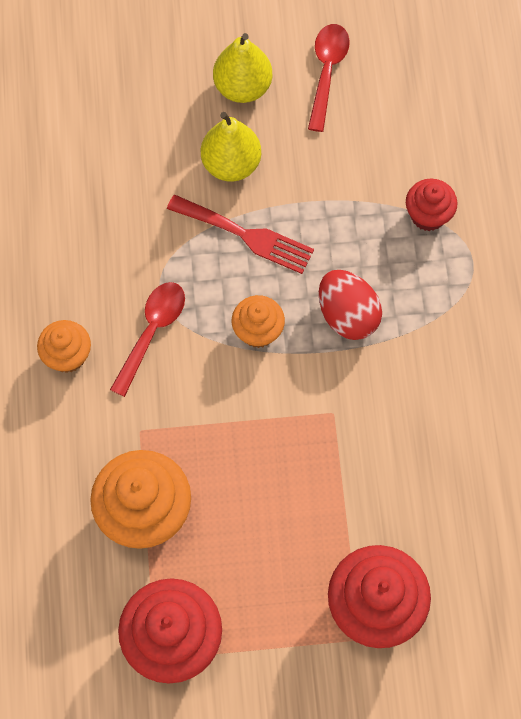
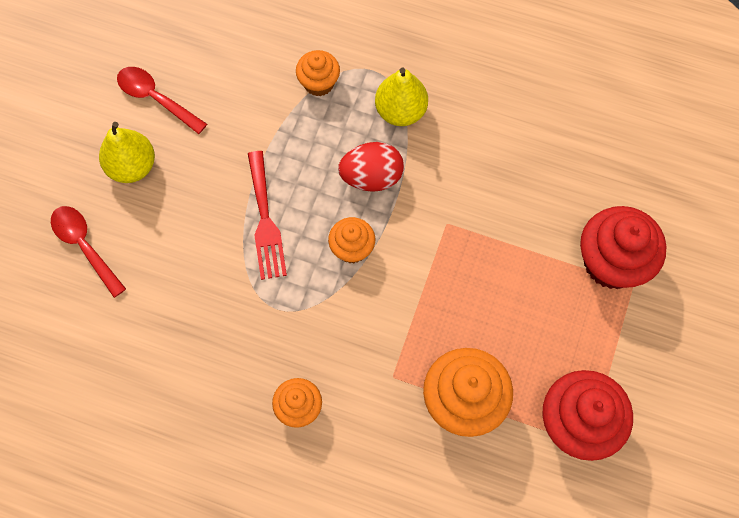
camera: 65 degrees left, 0 degrees up
red spoon [110,282,185,397] -> red spoon moved to [51,206,126,298]
red fork [167,194,314,274] -> red fork turned 120 degrees clockwise [248,151,287,280]
yellow pear [201,112,261,182] -> yellow pear moved to [375,68,428,126]
red cupcake [406,179,457,231] -> orange cupcake [296,50,340,96]

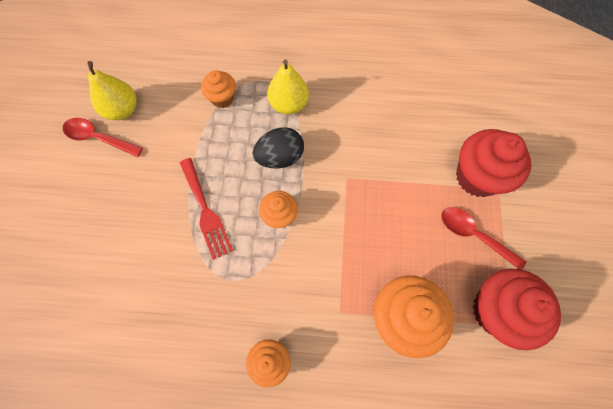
camera: 15 degrees left, 0 degrees up
red spoon [51,206,126,298] -> red spoon moved to [441,207,526,270]
yellow pear [99,122,155,183] -> yellow pear moved to [87,61,137,120]
red egg [338,142,404,192] -> black egg [253,127,304,168]

